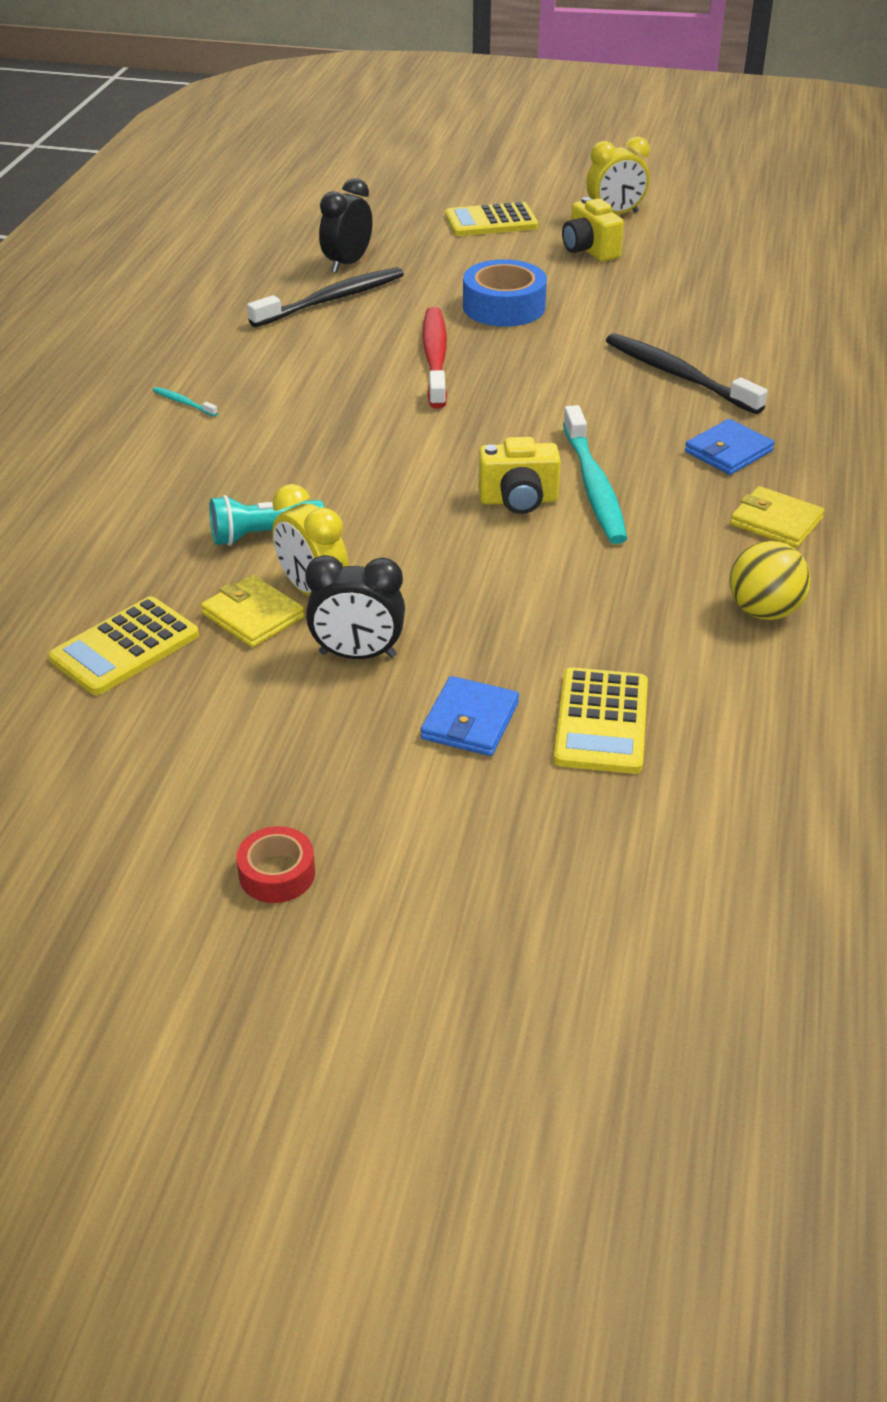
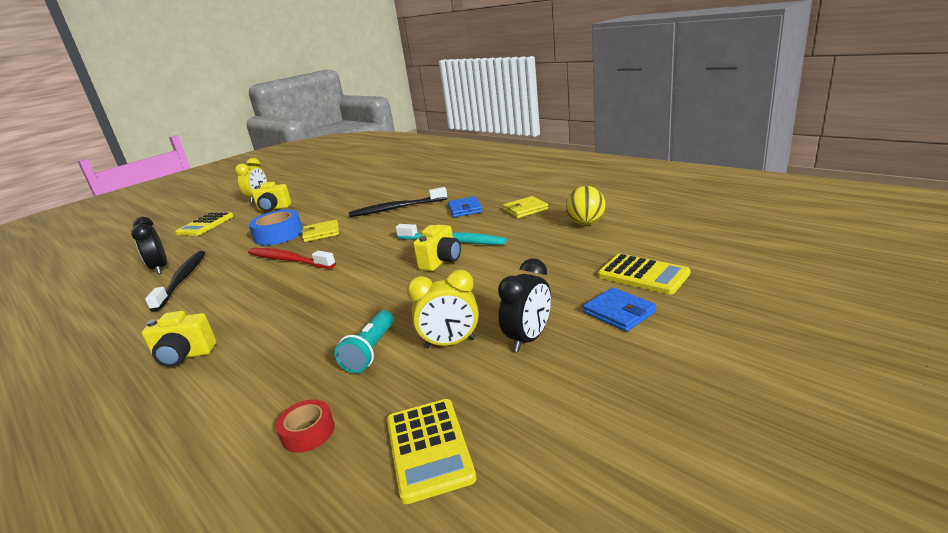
camera: 55 degrees left, 15 degrees down
turquoise toothbrush [153,387,218,416] -> yellow camera [142,311,216,367]
yellow wallet [201,575,304,648] -> yellow wallet moved to [301,220,339,242]
red tape [236,826,315,903] -> red tape moved to [276,399,335,453]

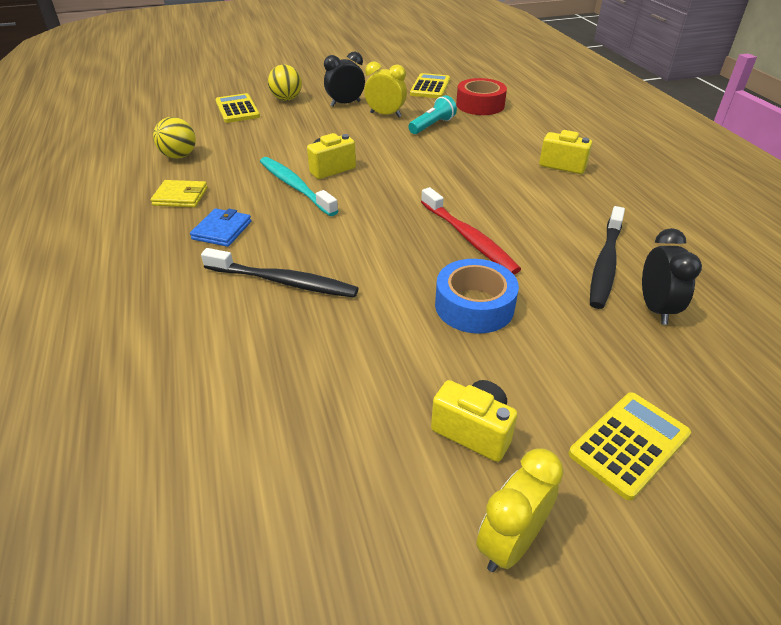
camera: 155 degrees left, 15 degrees up
red tape [276,399,335,453] -> red tape [456,78,507,115], size x1.78
yellow wallet [301,220,339,242] -> none
blue wallet [583,287,656,332] -> yellow ball [268,65,302,101]

